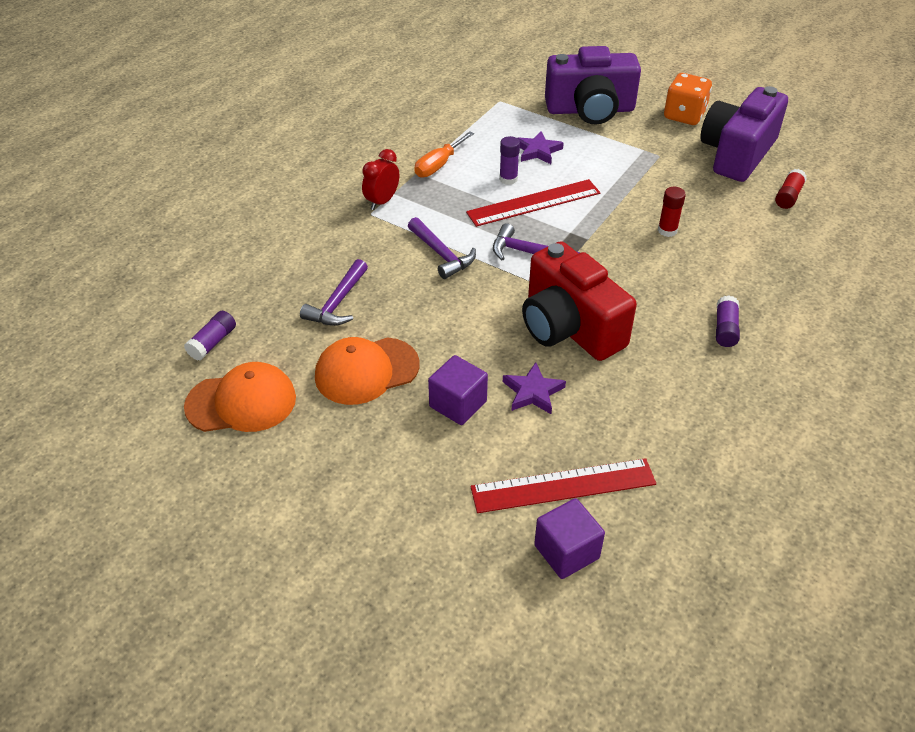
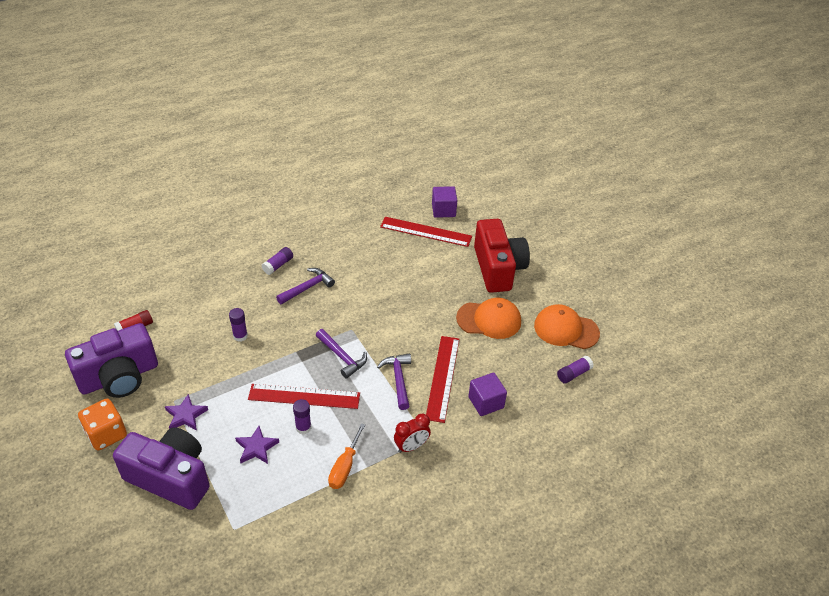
camera: 155 degrees left, 0 degrees up
purple hammer [300,259,368,326] -> purple hammer moved to [276,268,335,305]
orange screwdriver [414,131,474,177] -> orange screwdriver turned 135 degrees clockwise [328,423,365,489]
purple cube [428,355,488,425] -> purple cube moved to [468,373,507,416]
purple star [503,362,566,414] -> purple star moved to [165,394,208,431]
red camera [522,241,637,361] -> red camera moved to [474,219,530,293]
red glue stick [658,187,686,237] -> purple glue stick [229,308,248,342]
none -> red ruler [426,336,460,423]

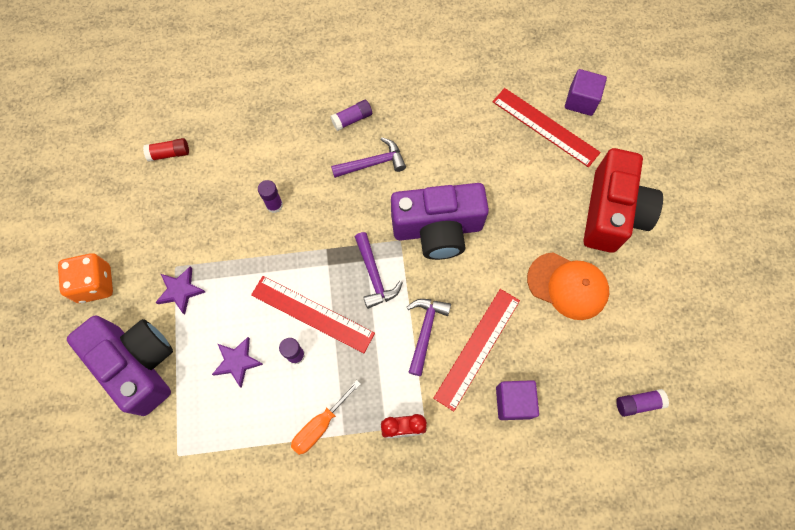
camera: 25 degrees right, 25 degrees up
purple camera [65,323,158,398] -> purple camera moved to [391,183,489,260]
orange cap [534,304,600,349] -> none

